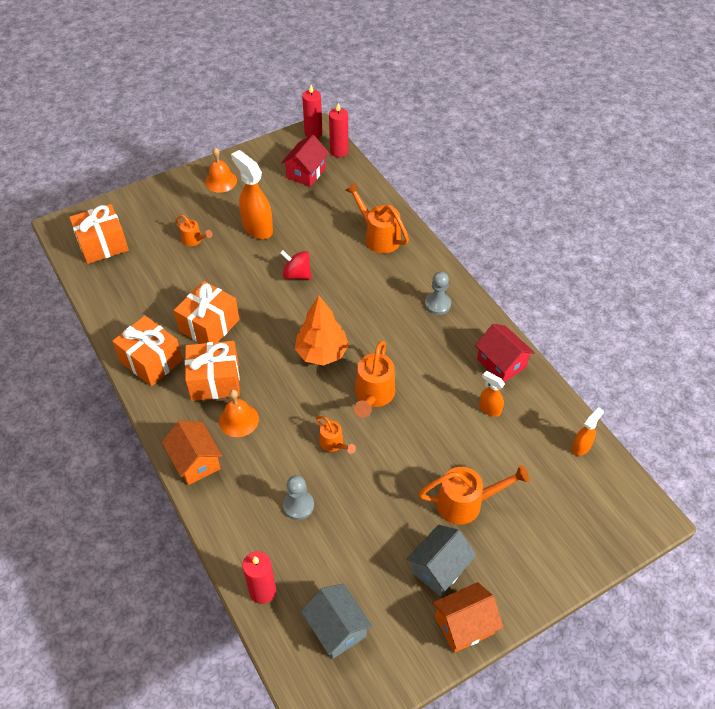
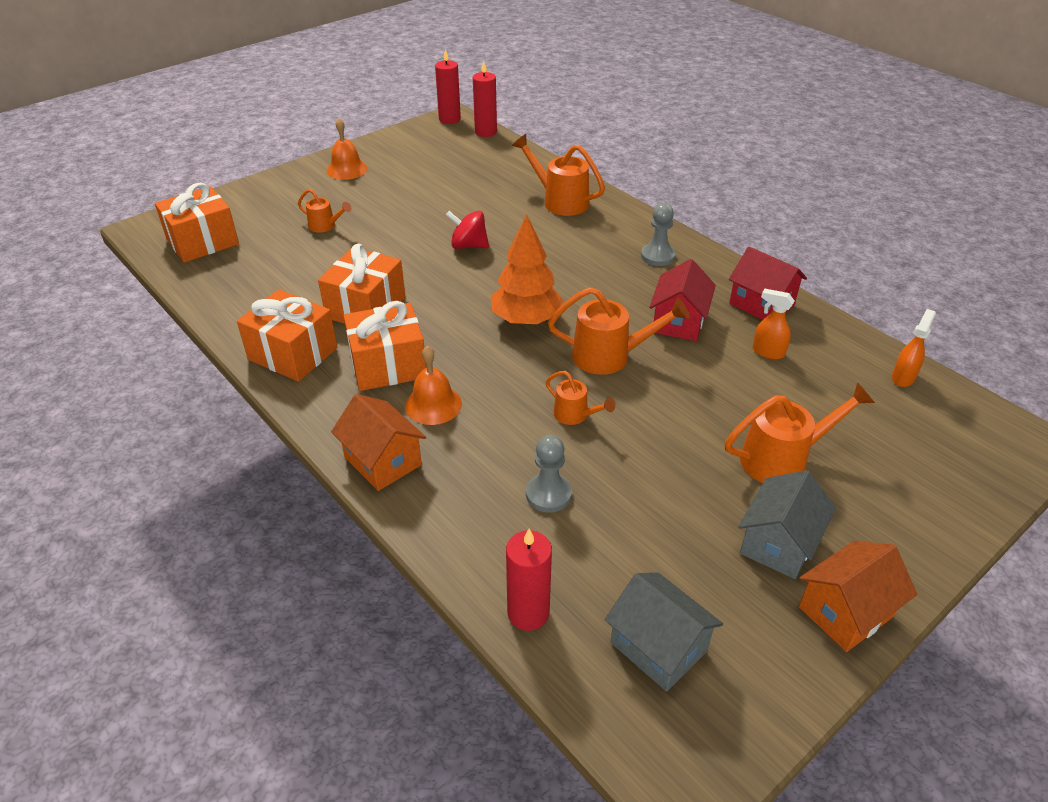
camera: 10 degrees left, 10 degrees down
orange spray bottle [231,150,273,239] -> none
red house [281,135,329,187] -> red house moved to [649,259,716,341]
orange watering can [354,341,395,418] -> orange watering can turned 90 degrees counterclockwise [548,287,689,375]

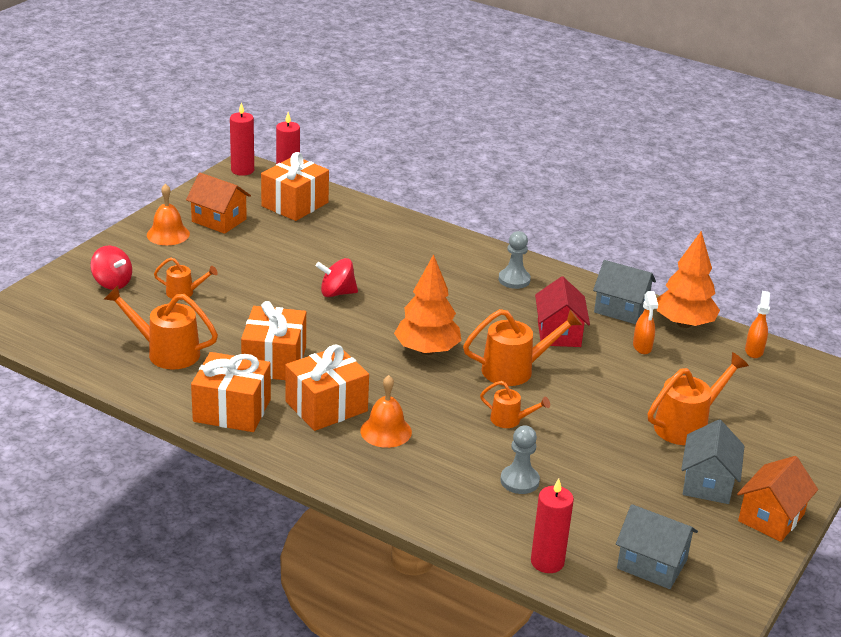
camera: 20 degrees left, 10 degrees down
orange gift [155,183,239,263] -> orange gift moved to [261,152,329,221]
orange house [331,394,426,491] -> orange house moved to [186,173,251,234]
orange watering can [512,134,605,216] -> orange watering can moved to [104,285,218,369]
red house [729,247,807,320] -> grey house [593,260,656,324]
orange spray bottle [753,289,794,360] -> orange spray bottle turned 105 degrees counterclockwise [633,291,658,354]
none -> red spinning top [90,246,132,290]
none -> orange tree [657,231,720,328]

